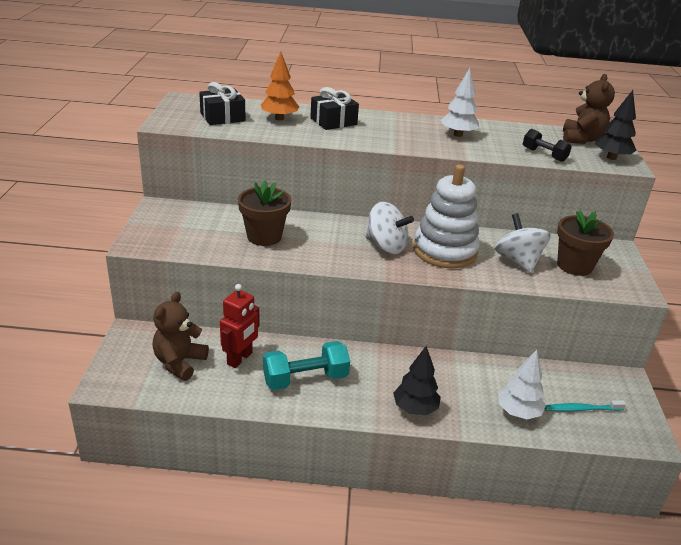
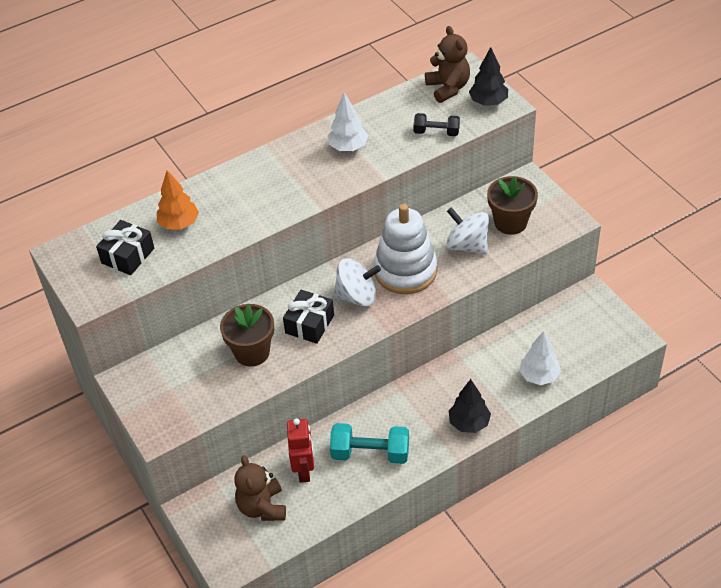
camera: 30 degrees left, 15 degrees up
turquoise dumbbell [263,341,350,390] -> turquoise dumbbell turned 60 degrees clockwise [330,423,409,464]
black gift [310,87,359,130] -> black gift moved to [283,290,334,344]
turquoise toothbrush [545,400,626,411] -> none

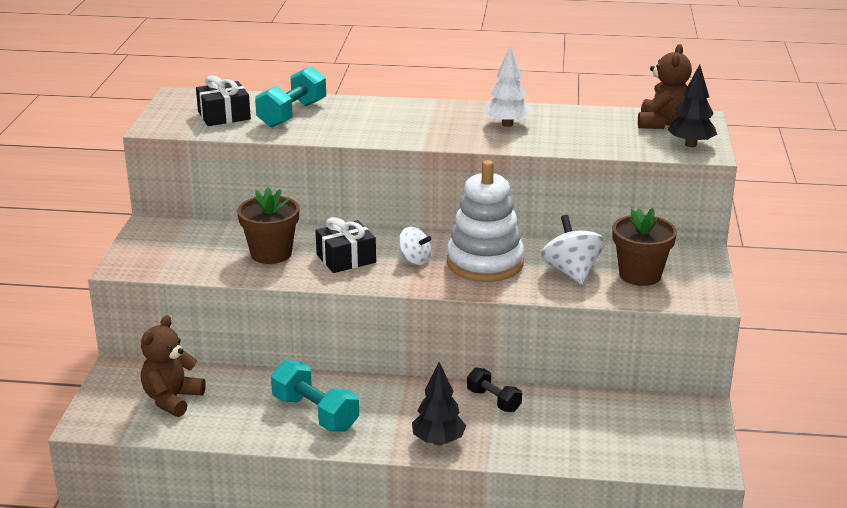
camera: 35 degrees right, 20 degrees down
orange tree [157,170,199,230] -> turquoise dumbbell [255,66,326,128]
red robot [287,418,314,483] -> none
white spinning top [333,259,381,307] -> white spinning top [399,227,431,265], size x0.63
black dumbbell [413,113,460,136] -> black dumbbell moved to [467,368,522,412]
white tree [519,331,561,385] -> none

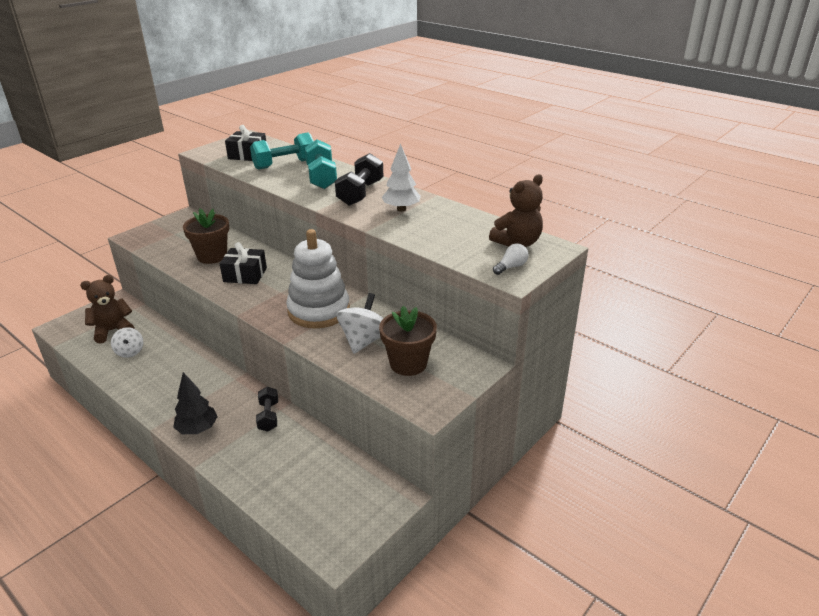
camera: 35 degrees right, 5 degrees up
turquoise dumbbell [271,360,359,432] -> turquoise dumbbell moved to [305,139,337,189]
white spinning top [399,227,431,265] -> white spinning top moved to [111,327,143,358]
black tree [667,64,717,147] -> white light bulb [493,243,529,275]
none -> black dumbbell [335,153,383,206]

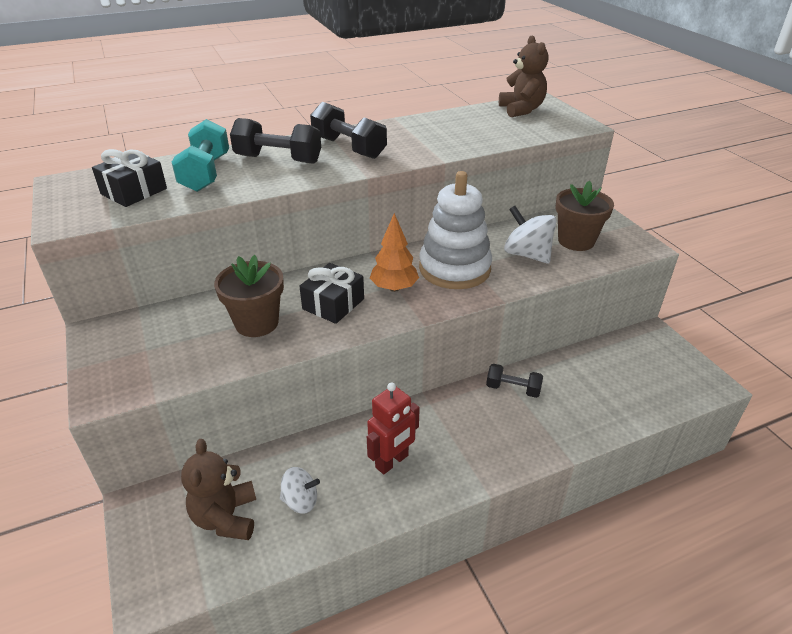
camera: 65 degrees left, 5 degrees up
black tree [173,372,218,434] -> none
turquoise dumbbell [305,139,337,189] -> black dumbbell [230,118,321,164]
white tree [382,144,421,211] -> none
white light bulb [493,243,529,275] -> none
none -> red robot [367,383,420,474]
none -> orange tree [370,213,419,292]

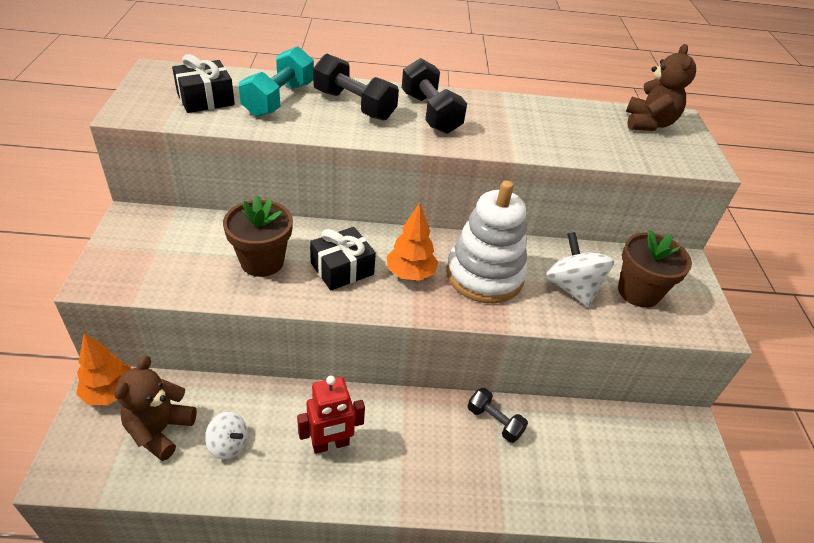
camera: 20 degrees right, 5 degrees up
none -> orange tree [76,333,131,405]

